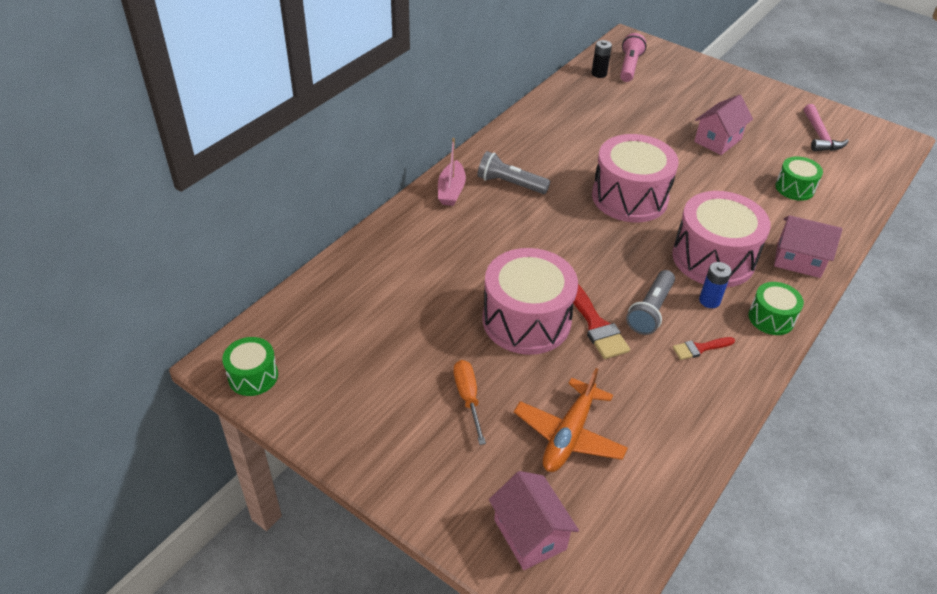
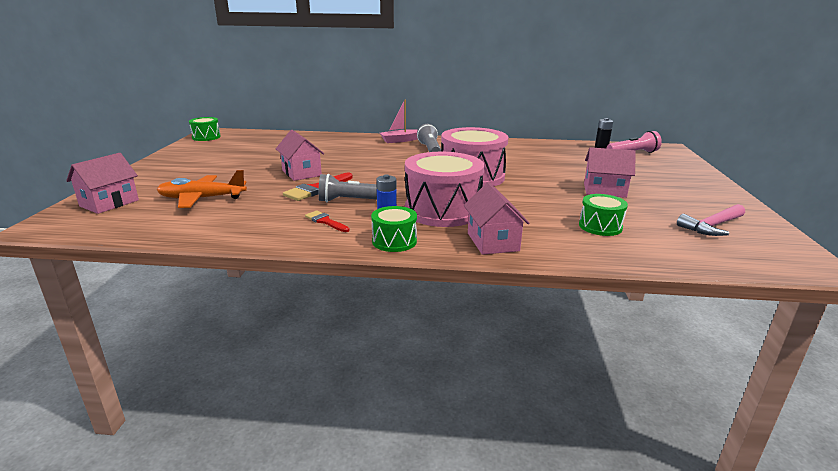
camera: 60 degrees right, 20 degrees down
orange screwdriver [454,360,486,445] -> none
pink drum [482,248,578,355] -> pink house [276,130,324,181]

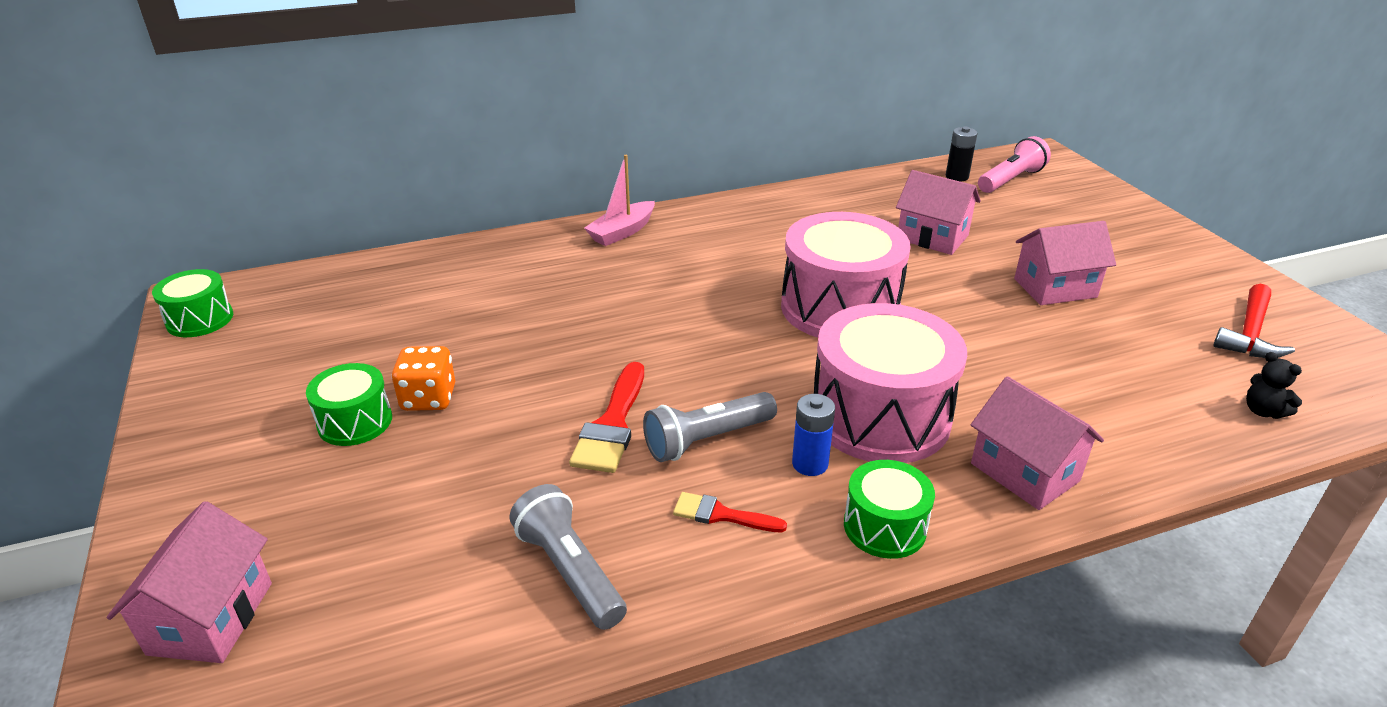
camera: 25 degrees left, 10 degrees up
orange plane [157,170,247,208] -> none
pink house [276,130,324,181] -> pink house moved to [896,170,981,255]
grey flashlight [417,124,441,152] -> grey flashlight moved to [509,484,627,630]
green drum [579,194,628,236] -> green drum moved to [306,363,392,446]
pink hammer [677,204,745,236] -> red hammer [1213,284,1295,358]
none -> orange dice [392,346,455,411]
none -> black teddy bear [1246,352,1302,419]

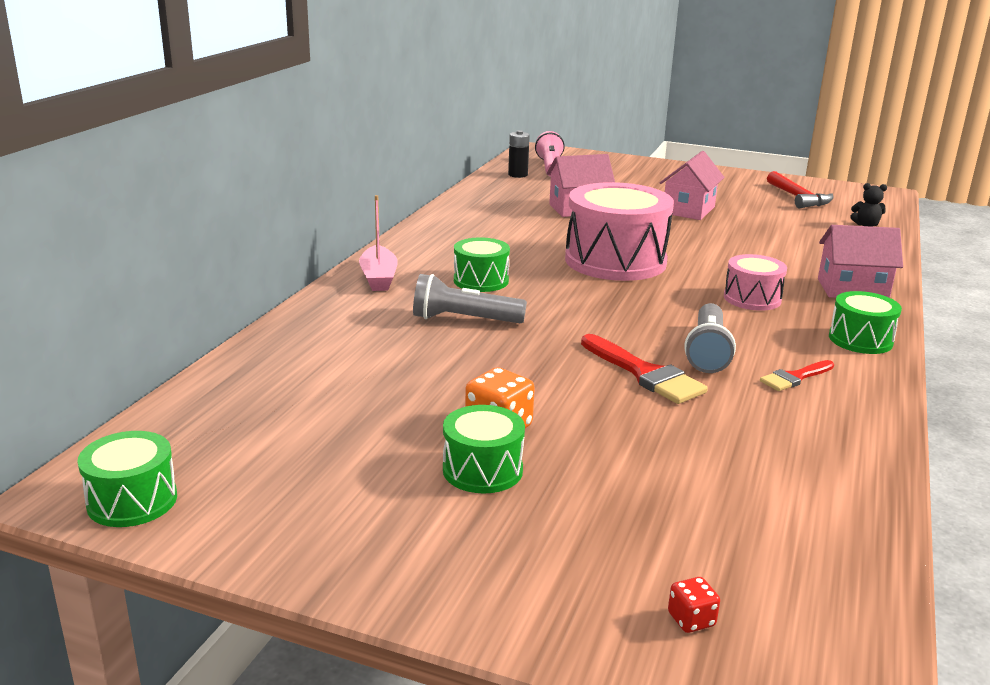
camera: 50 degrees left, 10 degrees down
pink house [107,501,272,663] -> red dice [668,577,720,633]
grey flashlight [509,484,627,630] -> grey flashlight moved to [413,274,527,323]
blue battery [792,394,835,476] -> none
pink drum [813,303,967,463] -> pink drum [724,254,787,311], size x0.51
none -> green drum [454,237,510,292]

